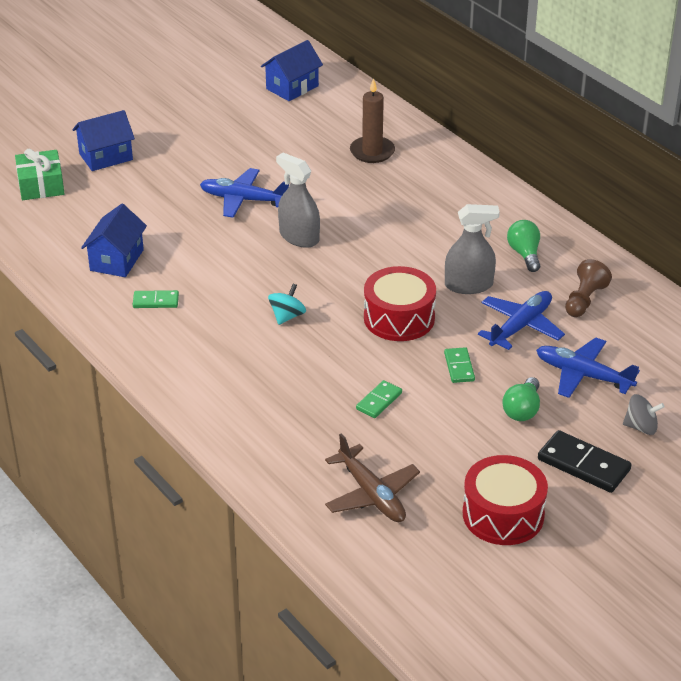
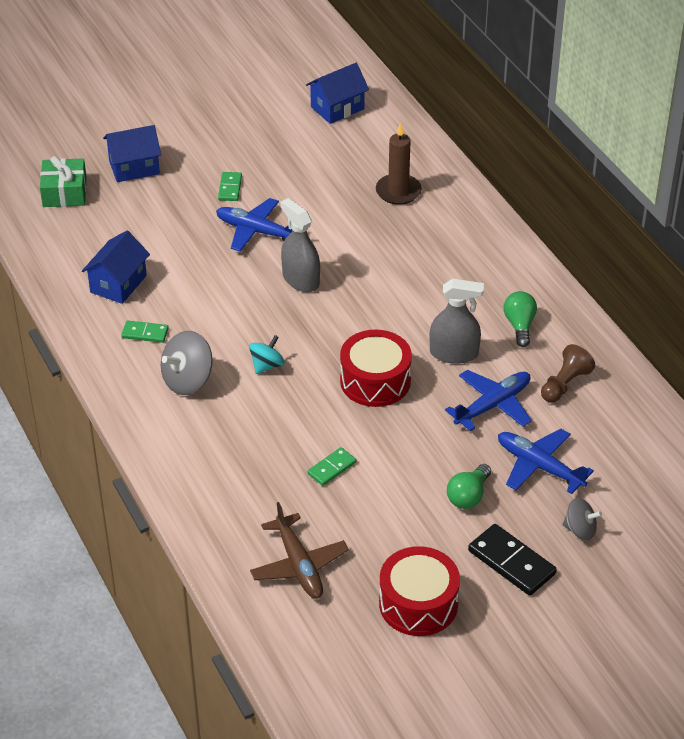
camera: 10 degrees right, 5 degrees up
green domino [444,347,475,383] -> green domino moved to [218,172,242,201]
none -> grey spinning top [161,331,213,395]

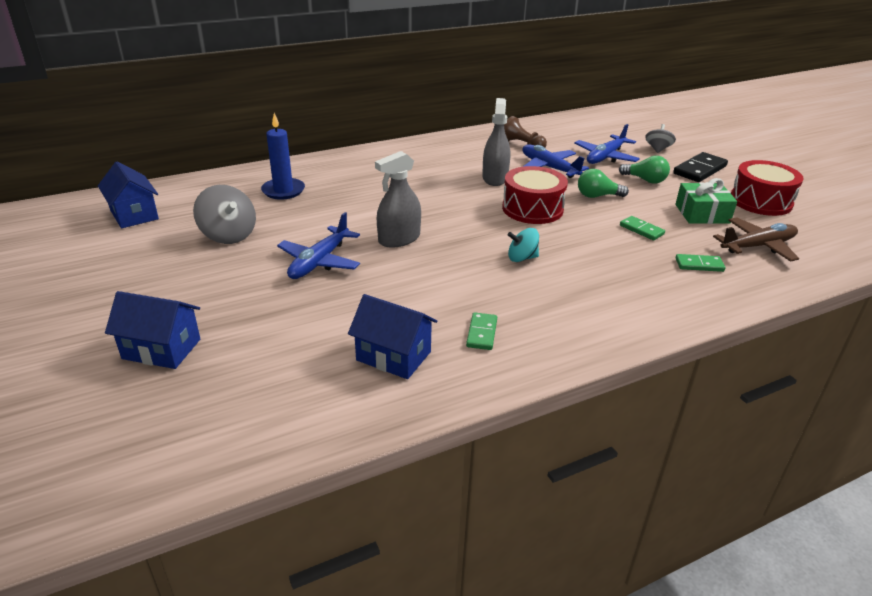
camera: 90 degrees left, 10 degrees down
green gift [40,156,87,207] -> green gift moved to [675,178,737,224]
blue house [103,125,161,182] -> blue house turned 60 degrees counterclockwise [105,291,200,369]
grey spinning top [161,331,213,395] -> grey spinning top moved to [193,185,256,244]
green domino [218,172,242,201] -> green domino moved to [676,254,725,272]
turquoise spinning top [249,335,285,374] -> turquoise spinning top turned 45 degrees counterclockwise [508,228,539,262]
brown candle [376,122,422,205] -> blue candle [261,113,305,200]
green light bulb [504,291,537,347] -> green light bulb moved to [578,169,629,198]

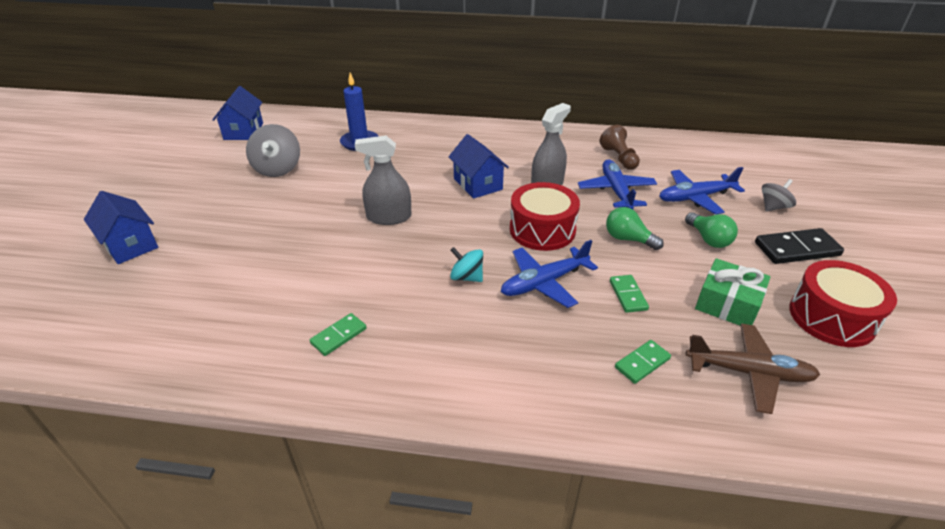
camera: 35 degrees right, 5 degrees up
blue plane [277,212,360,279] -> blue plane moved to [501,240,598,308]
blue house [348,294,437,379] -> blue house moved to [449,134,509,199]
green domino [676,254,725,272] -> green domino turned 75 degrees counterclockwise [615,340,671,384]

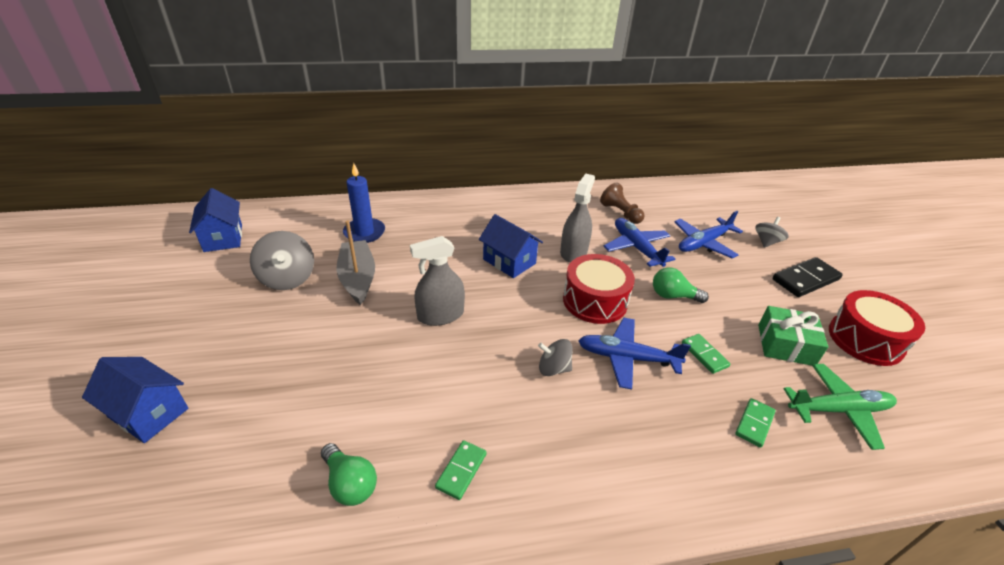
camera: 20 degrees left, 0 degrees up
turquoise spinning top [450,247,483,282] -> grey spinning top [538,339,572,376]
blue plane [501,240,598,308] -> blue plane turned 60 degrees clockwise [578,318,691,390]
green light bulb [685,212,738,248] -> green light bulb moved to [321,443,377,506]
brown plane [686,324,820,414] -> green plane [783,364,897,450]
none -> grey boat [336,220,375,305]

